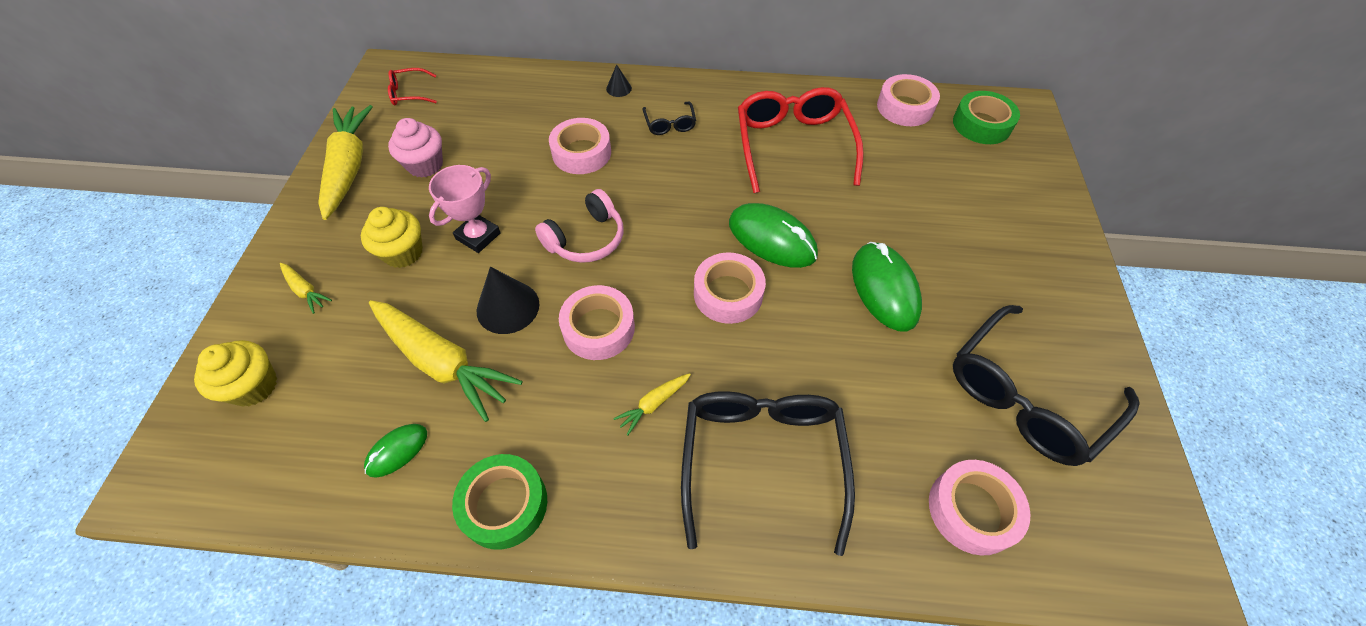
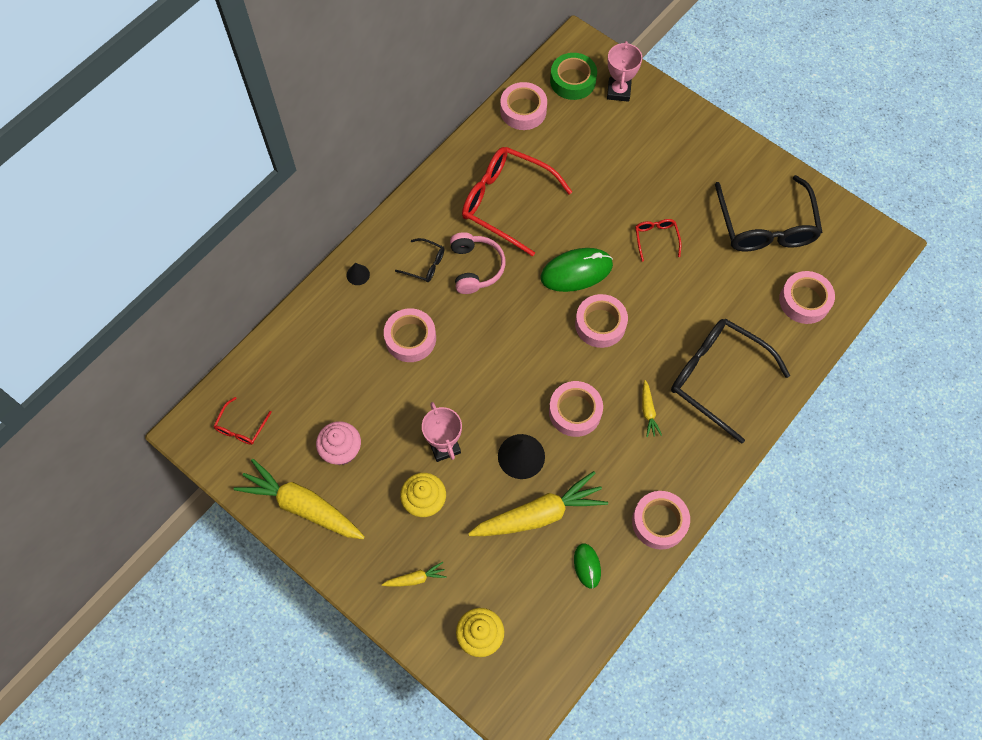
camera: 55 degrees left, 10 degrees up
green tape [452,454,547,550] -> pink tape [632,491,690,550]
pink headphones [535,189,624,263] -> pink headphones moved to [450,232,505,294]
green mouse [852,242,922,331] -> red glasses [635,219,682,262]
none -> pink trophy [607,41,642,102]

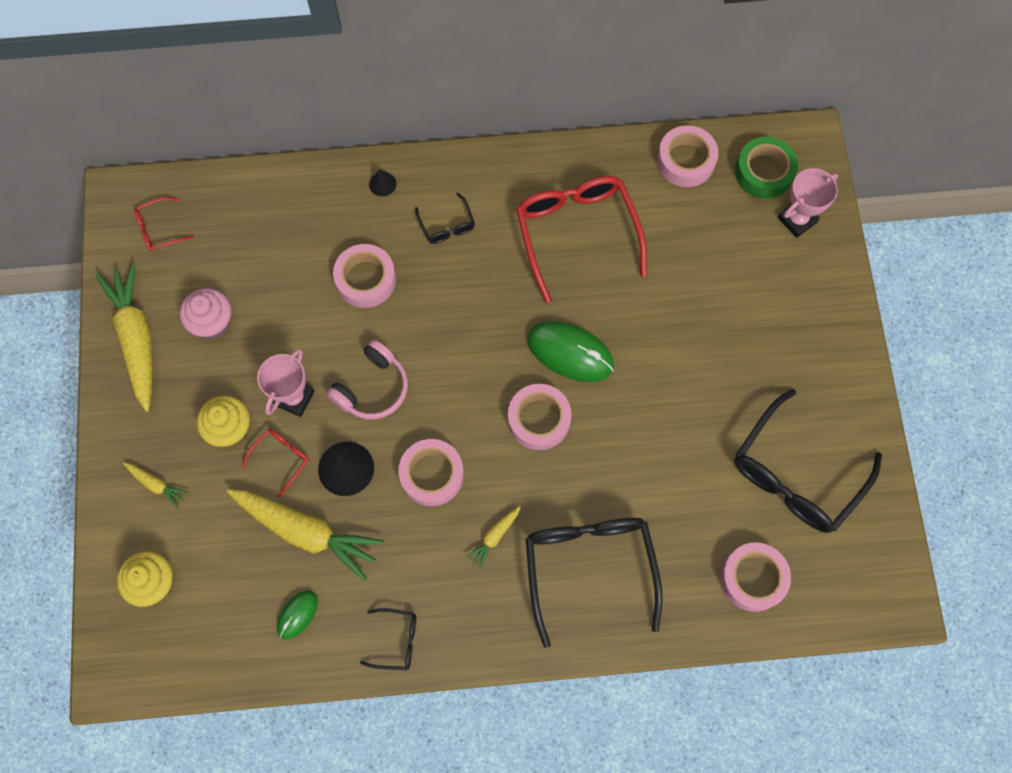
camera: 45 degrees right, 5 degrees up
pink headphones [450,232,505,294] -> pink headphones moved to [326,339,408,420]
pink tape [632,491,690,550] -> black glasses [360,608,416,670]
red glasses [635,219,682,262] -> red glasses moved to [242,429,309,498]

